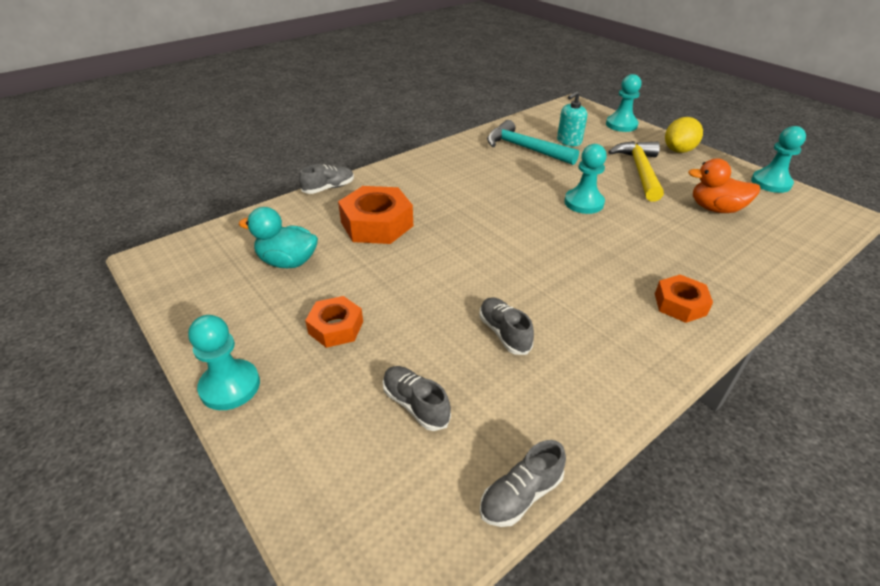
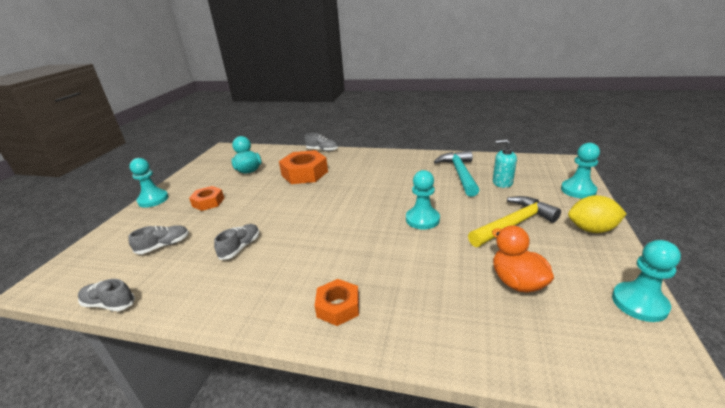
camera: 55 degrees right, 10 degrees down
grey shoe [383,366,451,431] -> grey shoe turned 45 degrees clockwise [128,225,189,254]

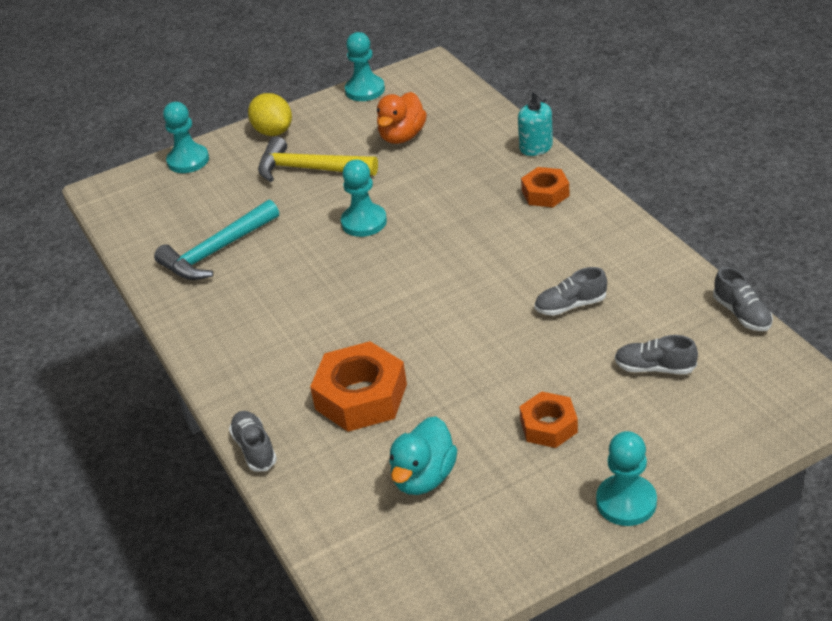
camera: 130 degrees left, 10 degrees up
turquoise soap dispenser [493,139,517,188] -> turquoise soap dispenser moved to [518,90,553,156]

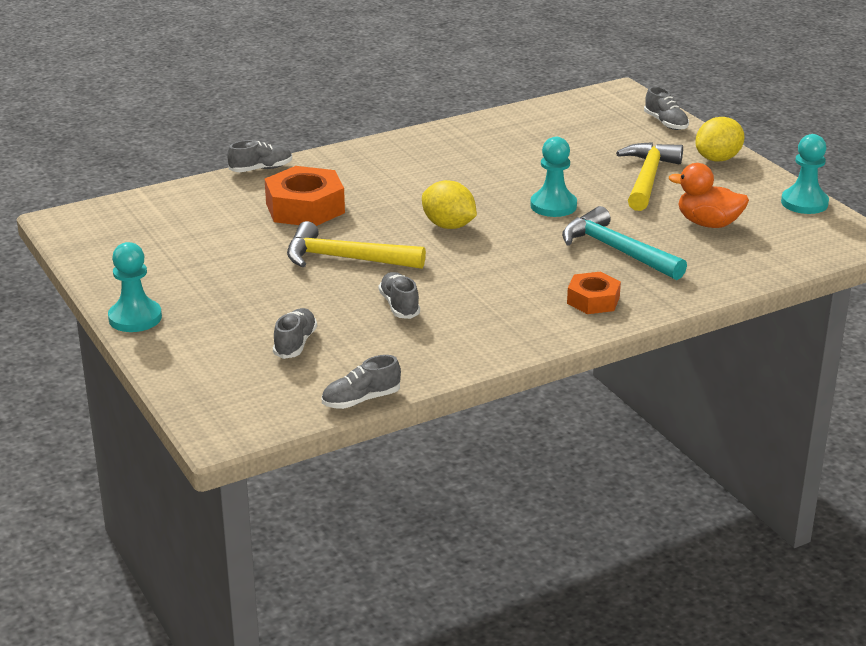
camera: 85 degrees right, 10 degrees down
turquoise hammer [154,199,279,280] -> turquoise hammer moved to [562,206,687,280]
turquoise pawn [163,102,209,173] -> grey shoe [644,87,689,130]
turquoise duck [389,416,458,495] -> none
turquoise soap dispenser [518,90,553,156] -> none
orange nut [519,391,578,448] -> none
none -> yellow hammer [287,221,426,269]
none -> yellow lemon [422,180,477,229]

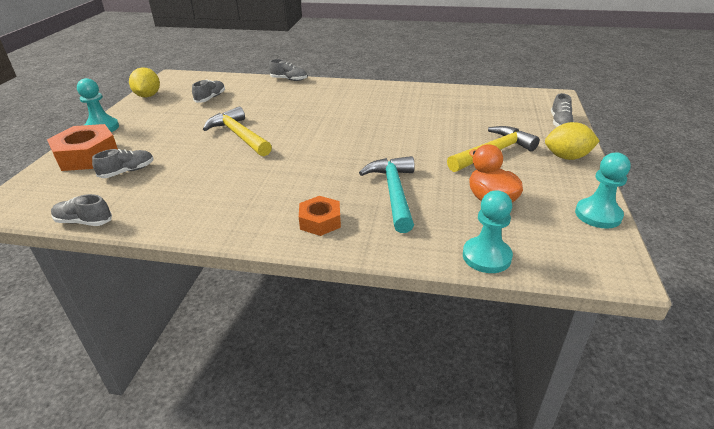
camera: 40 degrees right, 5 degrees up
orange nut [265,166,345,226] -> orange nut moved to [47,124,118,171]
grey shoe [379,272,420,319] -> grey shoe moved to [192,79,225,103]
yellow lemon [422,180,477,229] -> yellow lemon moved to [129,67,160,97]
turquoise pawn [530,137,577,217] -> turquoise pawn moved to [463,190,513,273]

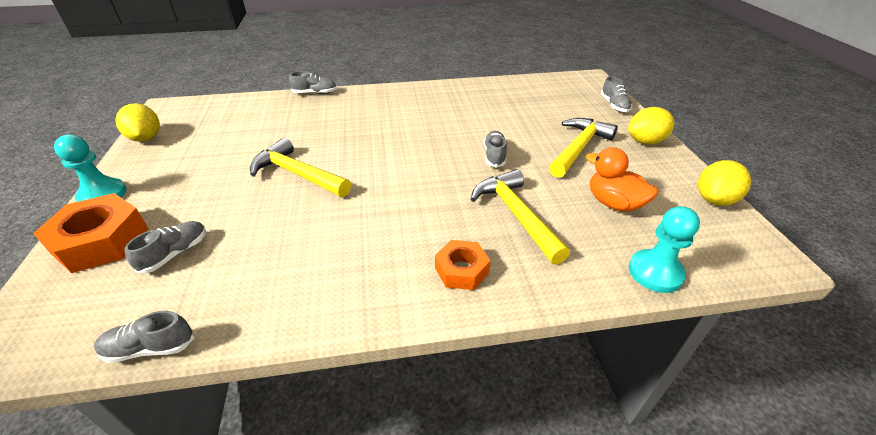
camera: 20 degrees left, 5 degrees up
grey shoe [192,79,225,103] -> grey shoe moved to [484,131,507,168]
turquoise hammer [359,156,415,233] -> yellow hammer [471,169,570,265]
turquoise pawn [575,153,631,229] -> yellow lemon [698,160,751,206]

